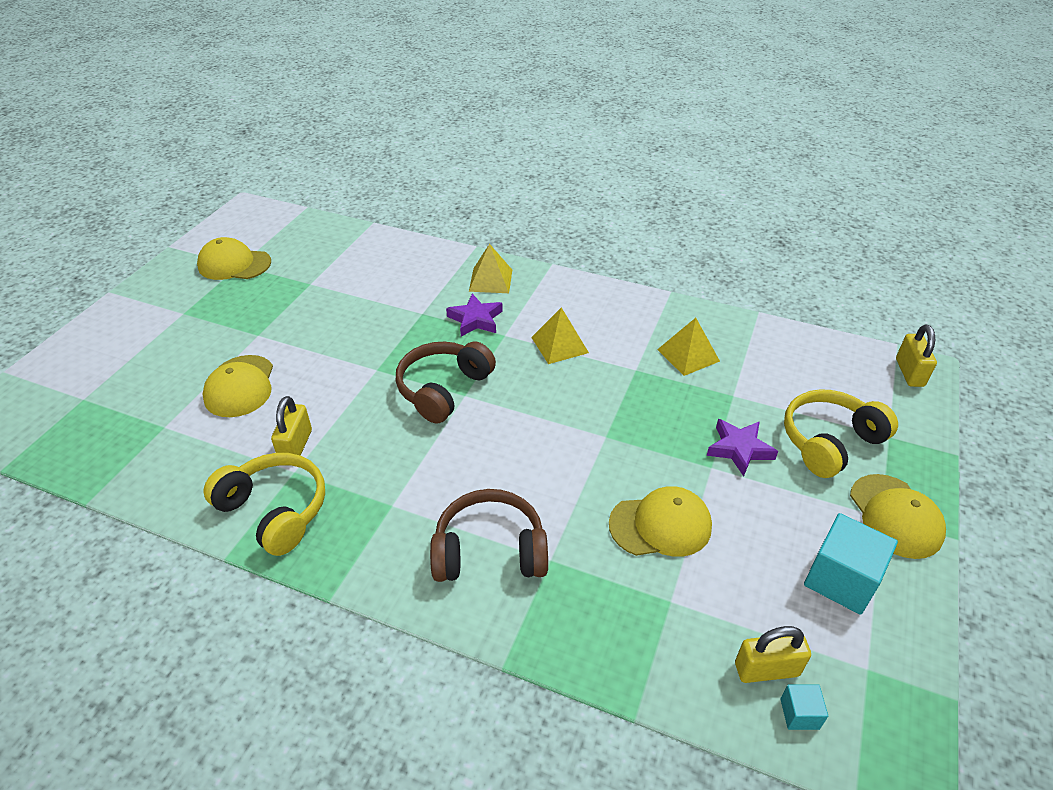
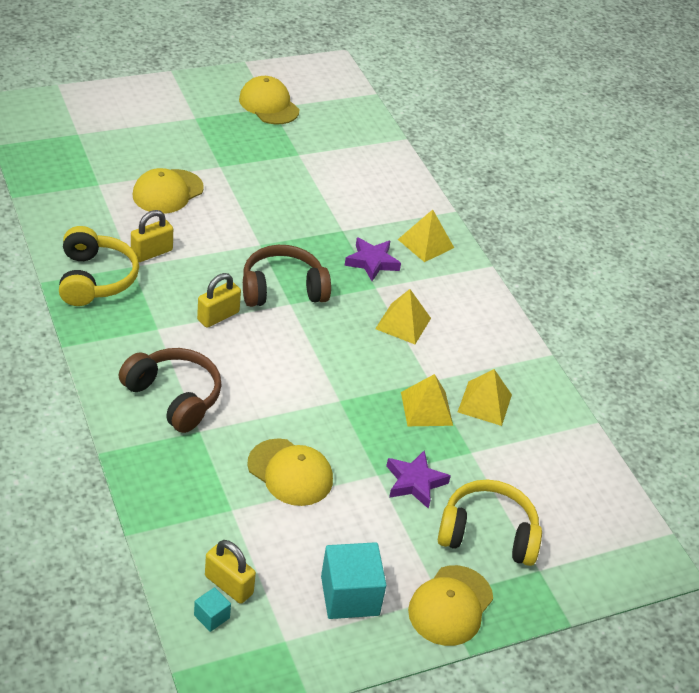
camera: 40 degrees right, 0 degrees up
yellow padlock [896,325,937,387] -> yellow padlock moved to [197,273,241,328]
none -> yellow pyramid [401,374,453,426]

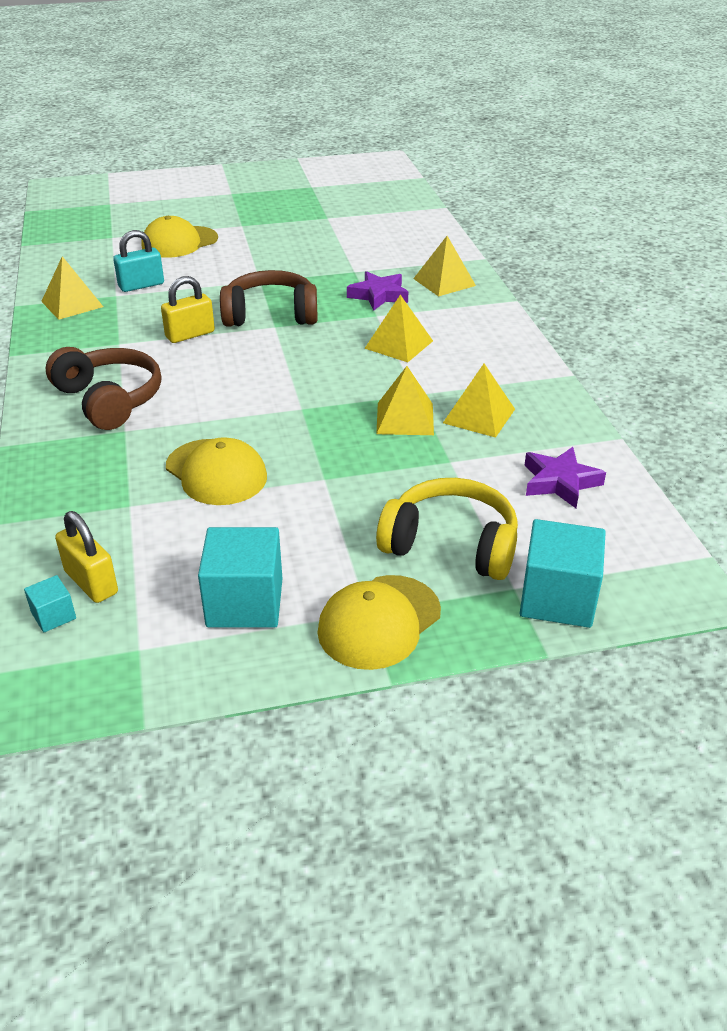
camera: 15 degrees right, 5 degrees down
yellow headphones [59,226,139,306] -> yellow pyramid [41,256,103,320]
yellow padlock [131,210,173,262] -> turquoise padlock [113,230,164,292]
yellow cap [239,76,299,124] -> none
purple star [386,450,451,509] -> purple star moved to [525,447,606,508]
none -> turquoise cube [519,519,606,628]

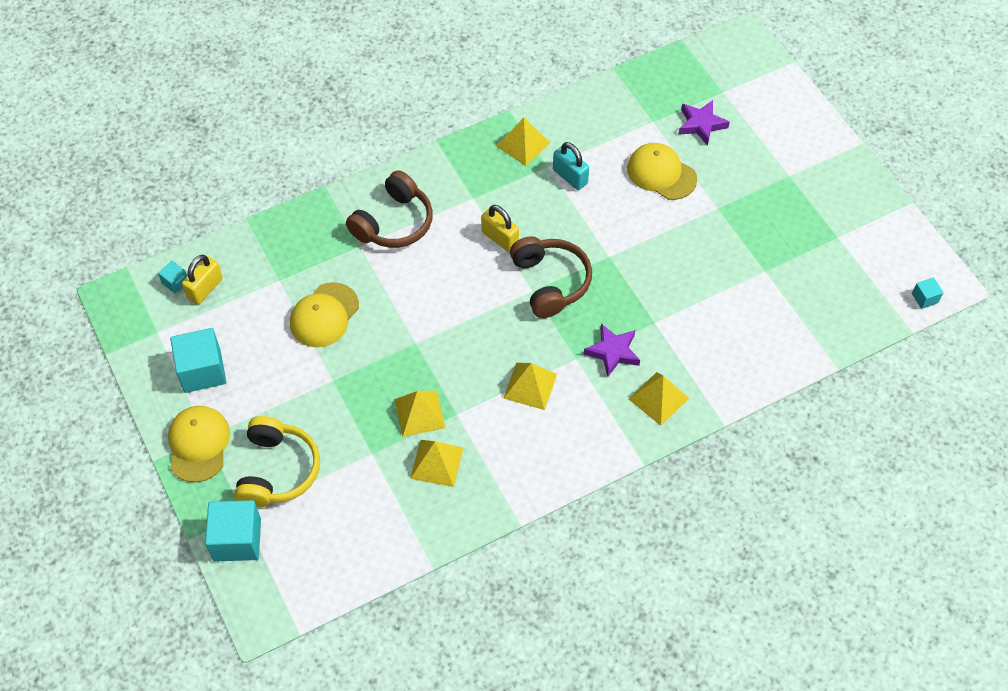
camera: 75 degrees right, 20 degrees up
yellow cap [317,575,441,670] -> yellow cap turned 60 degrees clockwise [168,406,230,482]
purple star [525,447,606,508] -> purple star moved to [678,100,730,146]
none -> turquoise cube [912,277,944,309]

